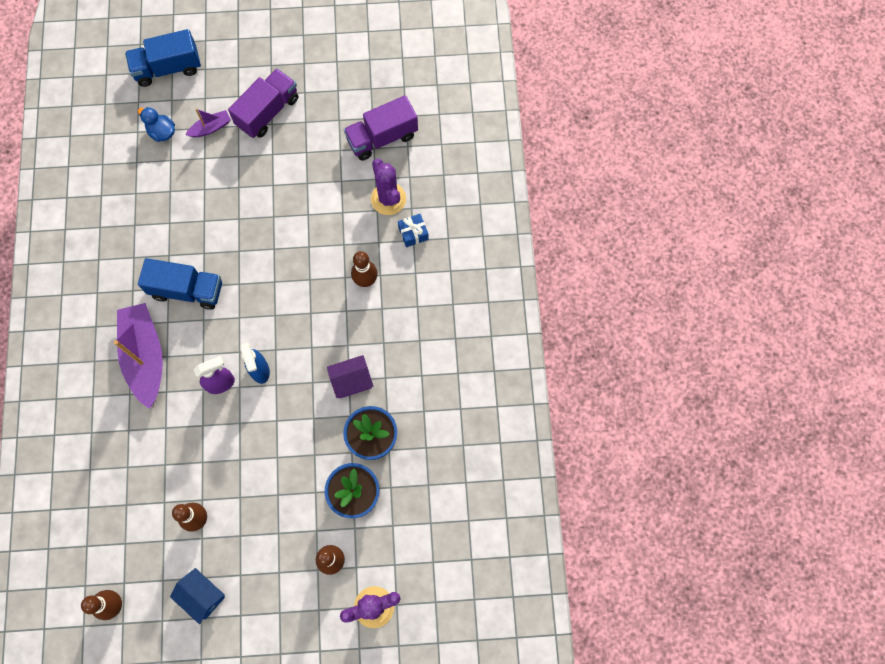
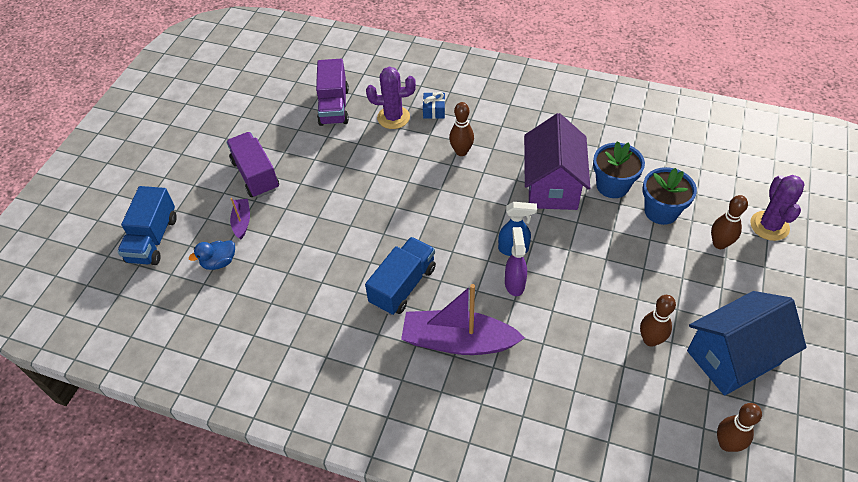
camera: 65 degrees left, 20 degrees down
blue house [170,568,225,624] -> blue house [687,291,807,396], size x1.90
purple house [327,355,373,398] -> purple house [524,113,590,210], size x1.90

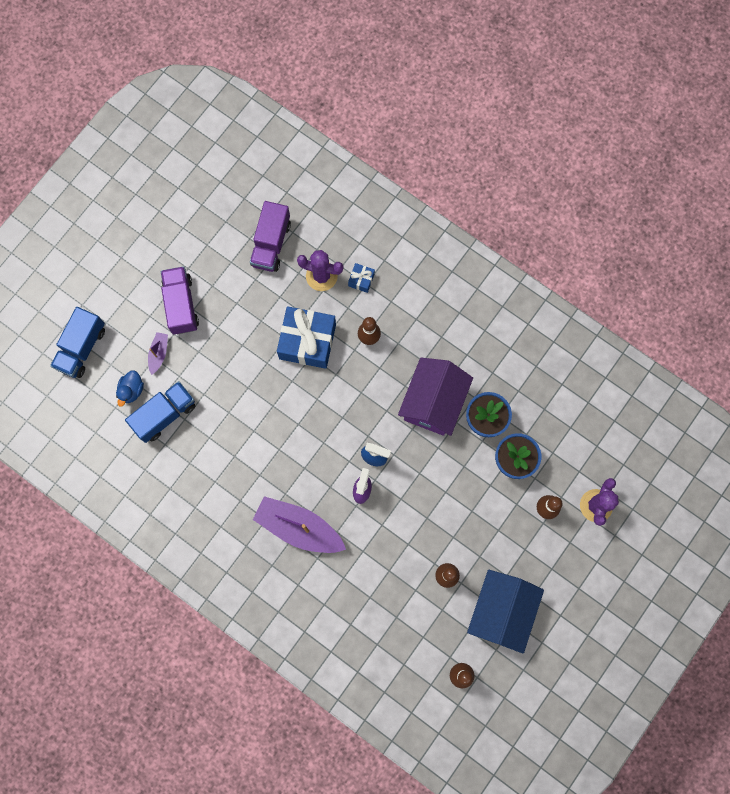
camera: 15 degrees right, 25 degrees up
blue duck [189,240,235,270] -> blue duck turned 60 degrees counterclockwise [116,370,144,407]
blue truck [365,237,436,315] -> blue truck moved to [125,381,196,443]
blue house [687,291,807,396] -> blue house turned 60 degrees counterclockwise [467,570,544,654]
none -> blue gift [277,306,336,369]

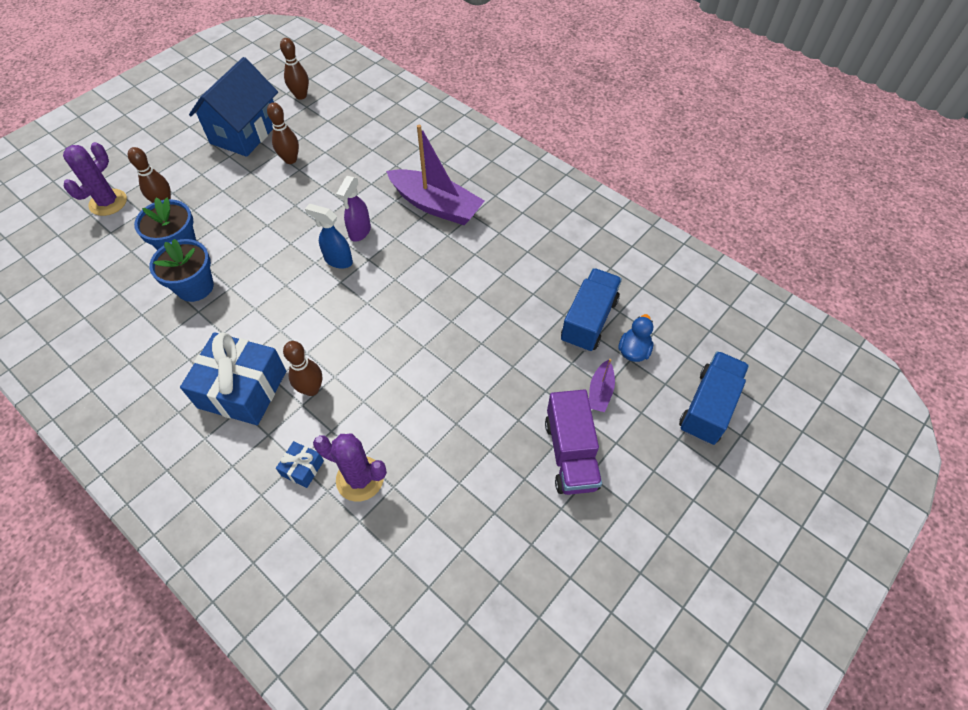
camera: 175 degrees left, 20 degrees down
blue truck [125,381,196,443] -> blue truck turned 150 degrees clockwise [561,268,622,352]
purple truck [250,201,291,272] -> none
blue gift [277,306,336,369] -> blue gift moved to [180,332,286,425]
purple house [398,358,473,436] -> none

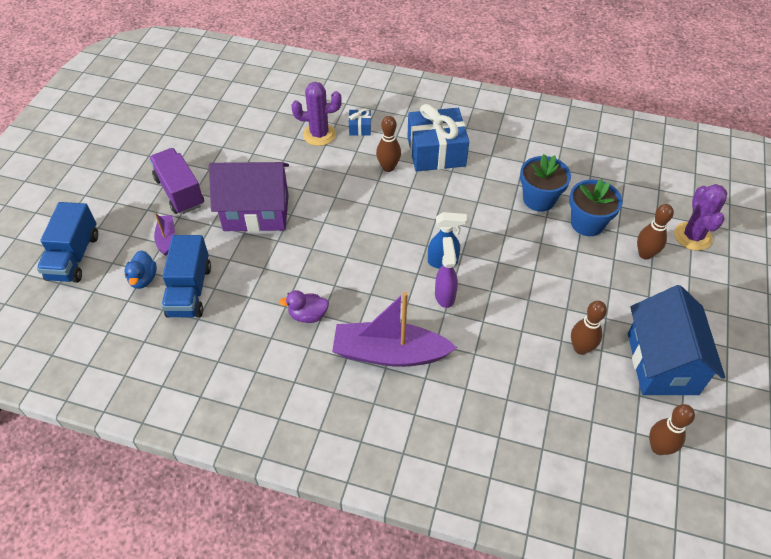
camera: 155 degrees right, 5 degrees down
none -> purple house [209,162,289,232]
none -> purple duck [279,290,329,323]

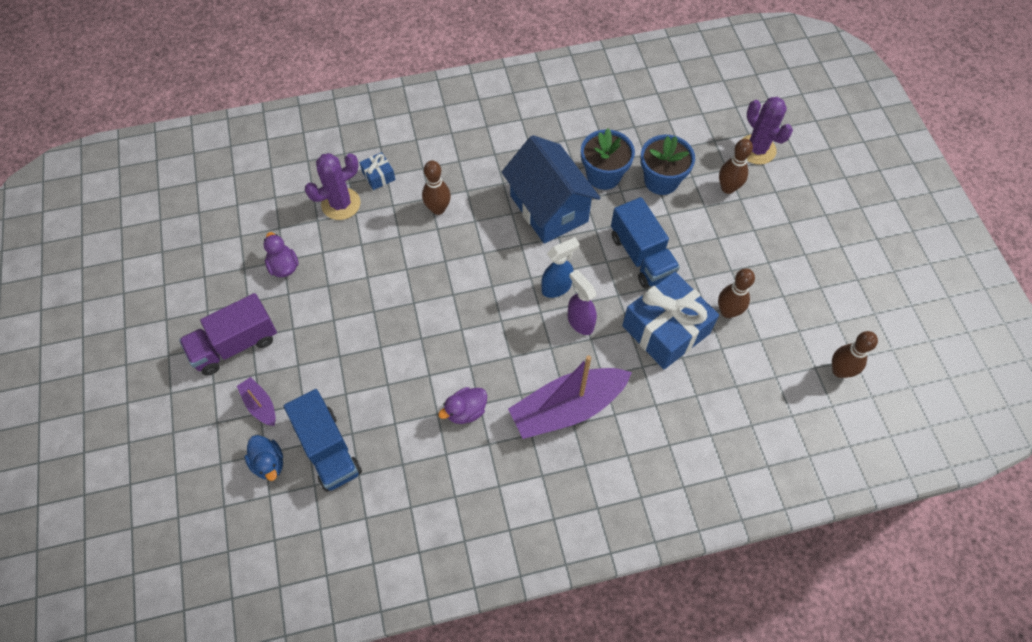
camera: 30 degrees left, 10 degrees up
blue truck [37,202,98,283] -> blue truck moved to [611,197,680,288]
purple truck [149,148,204,214] -> purple truck turned 60 degrees counterclockwise [179,293,277,375]
purple house [209,162,289,232] -> none
blue gift [407,104,469,172] -> blue gift moved to [622,272,719,369]
blue house [628,285,725,395] -> blue house moved to [502,135,600,244]
none -> purple duck [263,232,299,277]

